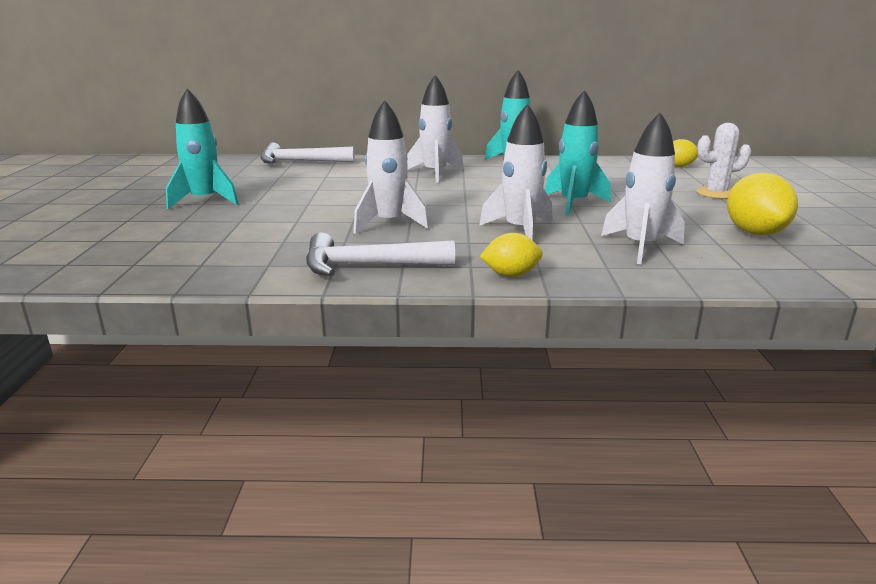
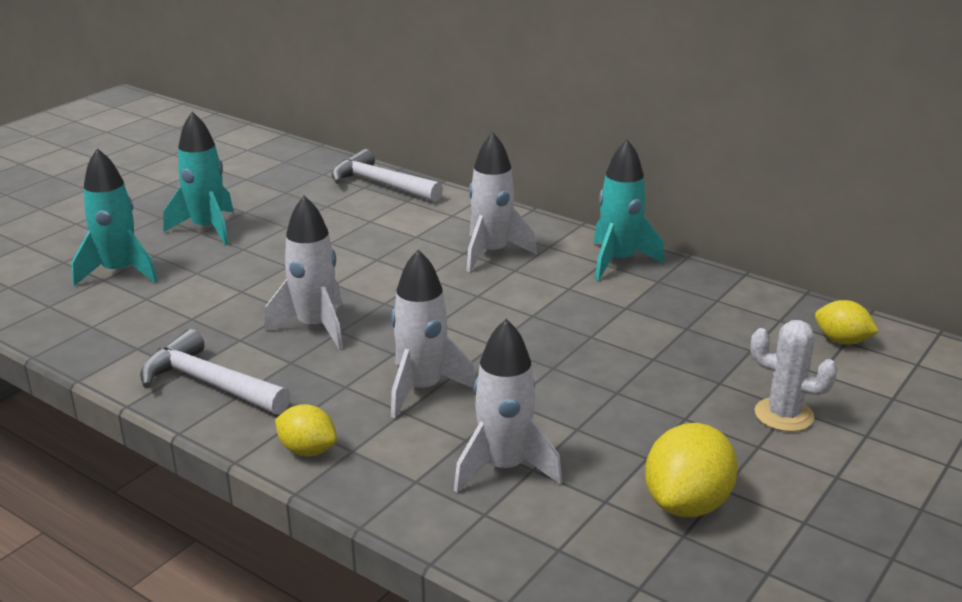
camera: 35 degrees right, 5 degrees up
turquoise rocket [545,90,611,216] -> turquoise rocket moved to [72,148,158,286]

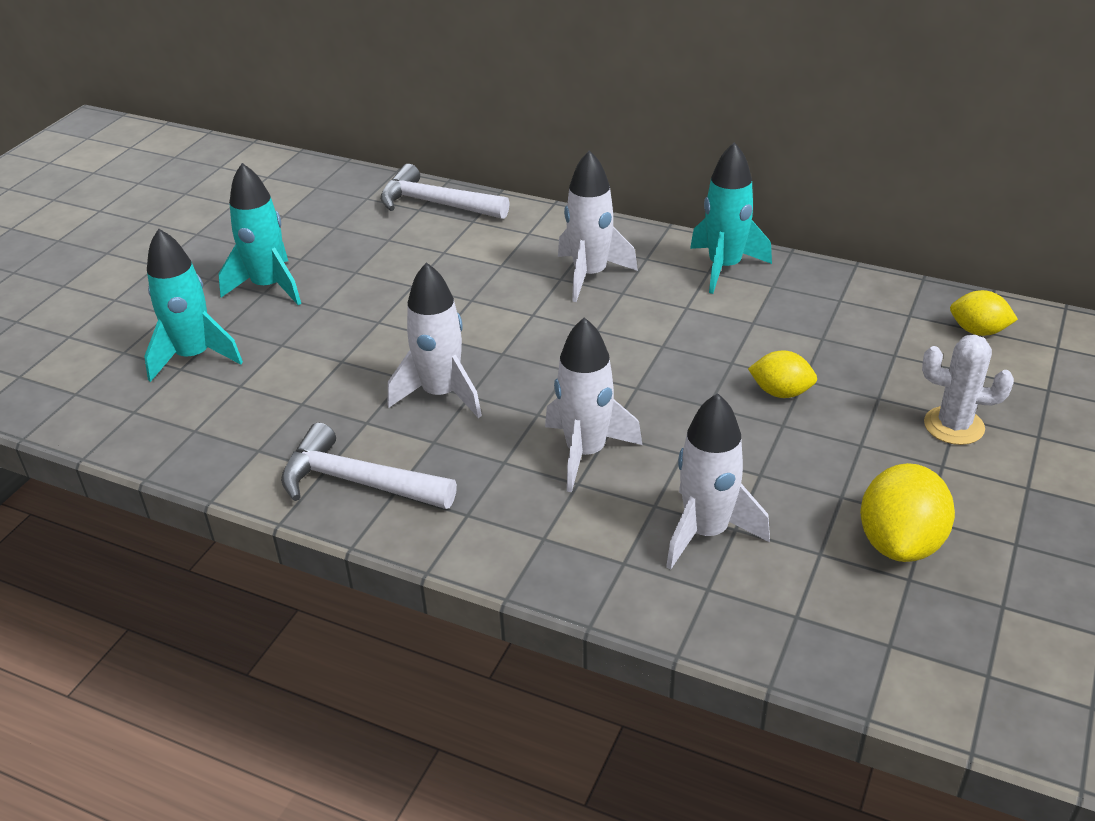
camera: 10 degrees left, 10 degrees up
yellow lemon [275,404,337,457] -> yellow lemon moved to [748,350,817,398]

